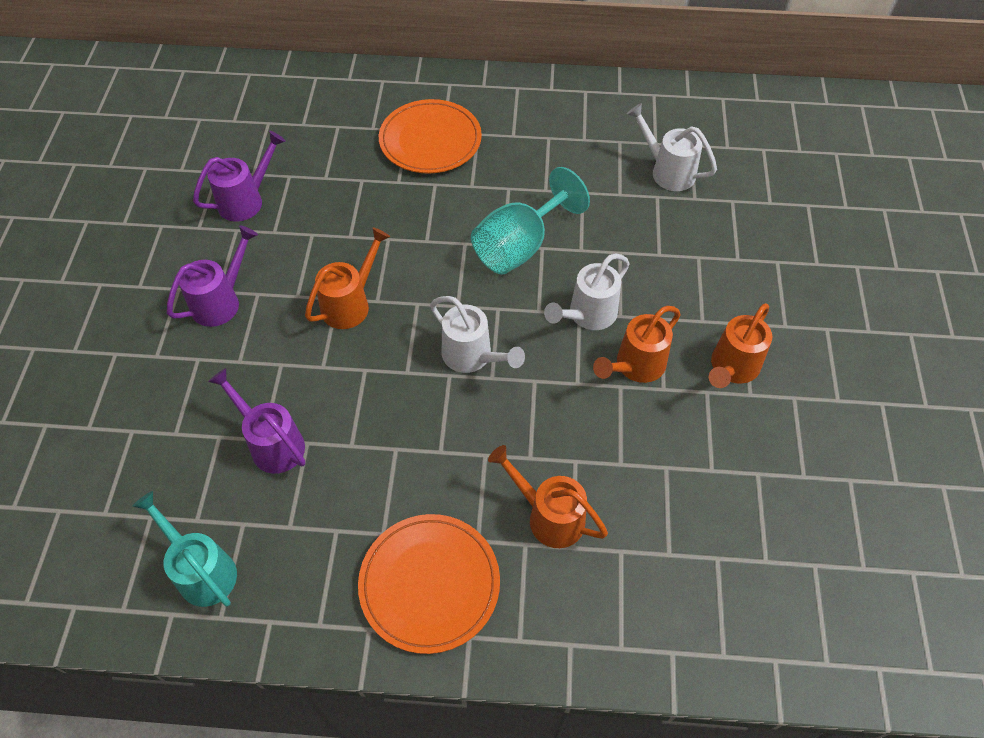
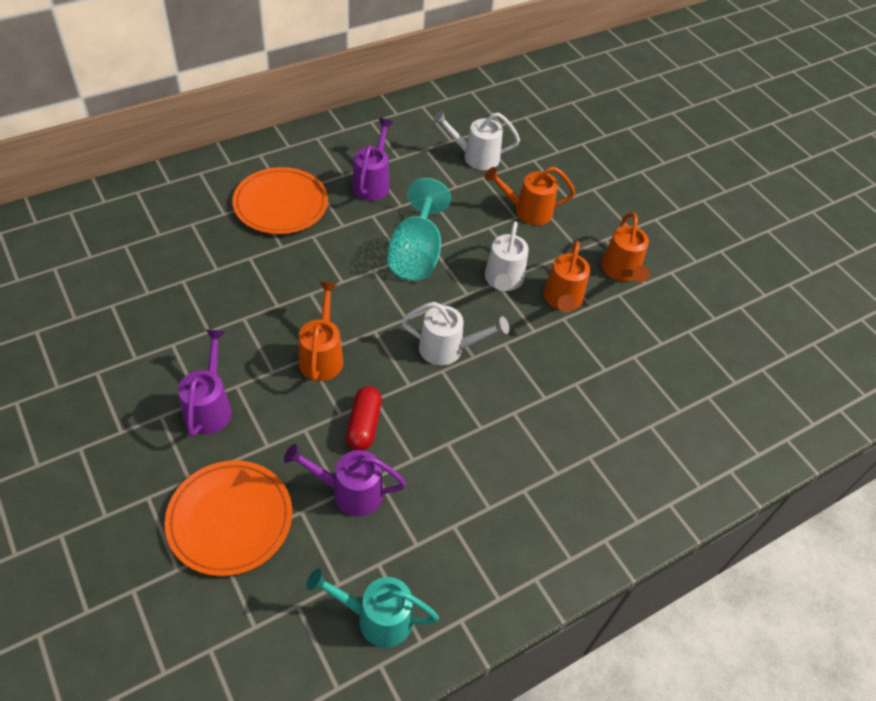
camera: 40 degrees left, 5 degrees down
purple watering can [193,131,286,222] -> purple watering can moved to [352,118,393,201]
orange plate [358,514,500,654] -> orange plate moved to [165,460,292,576]
orange watering can [488,445,608,548] -> orange watering can moved to [485,167,575,225]
none -> red capsule [346,386,382,450]

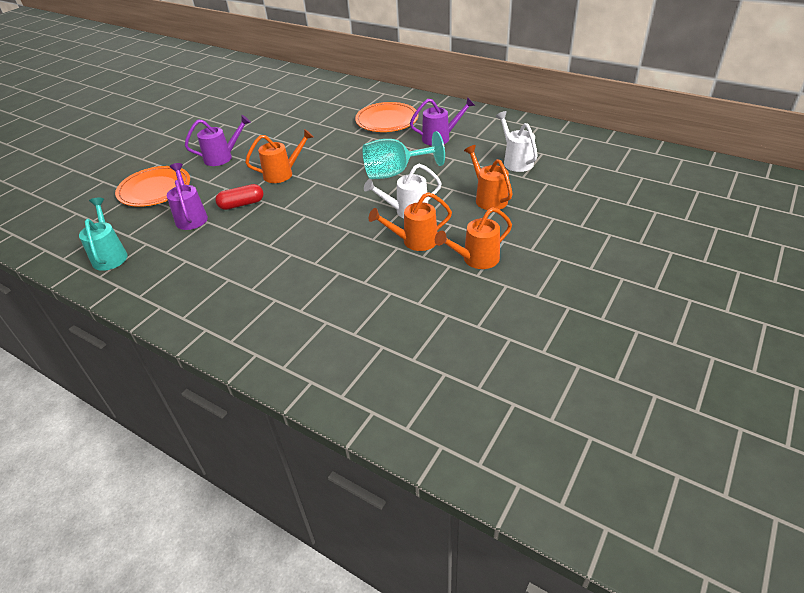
camera: 70 degrees right, 10 degrees down
white watering can [401,302,509,366] -> none

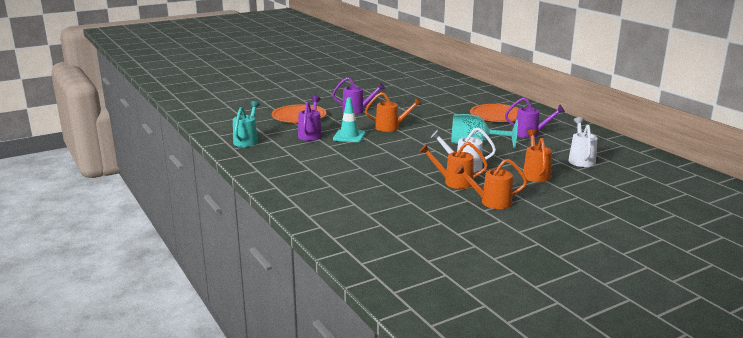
camera: 25 degrees right, 20 degrees down
red capsule [215,184,263,210] -> turquoise traffic cone [333,97,365,142]

